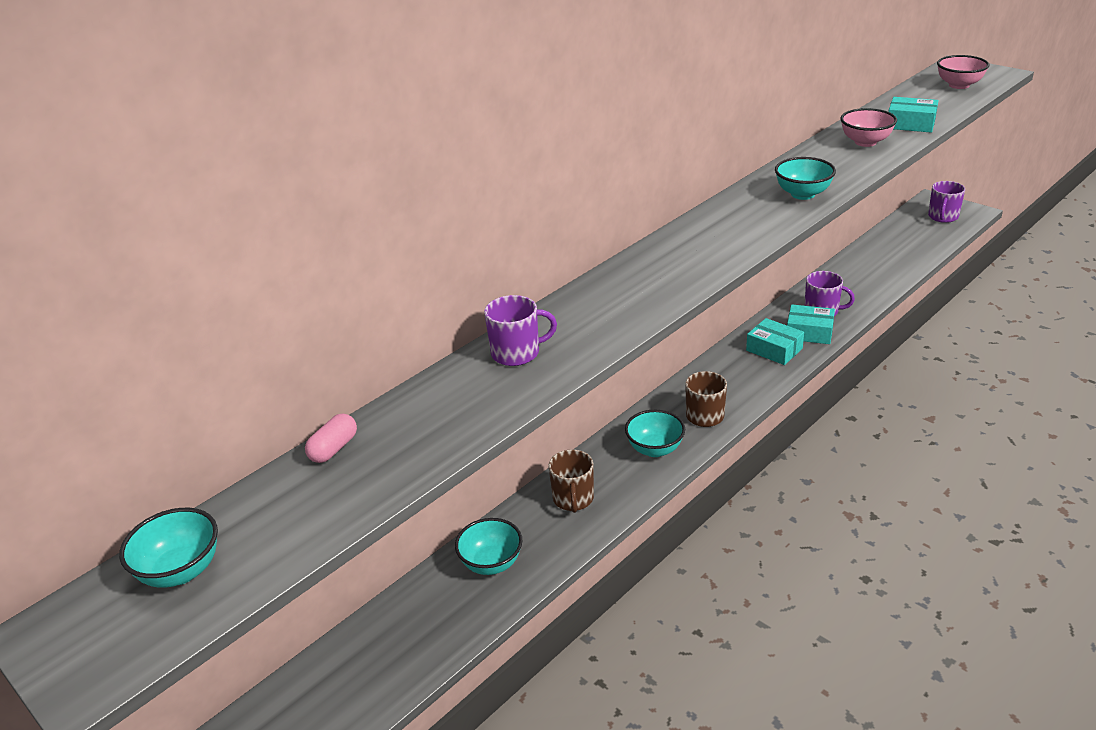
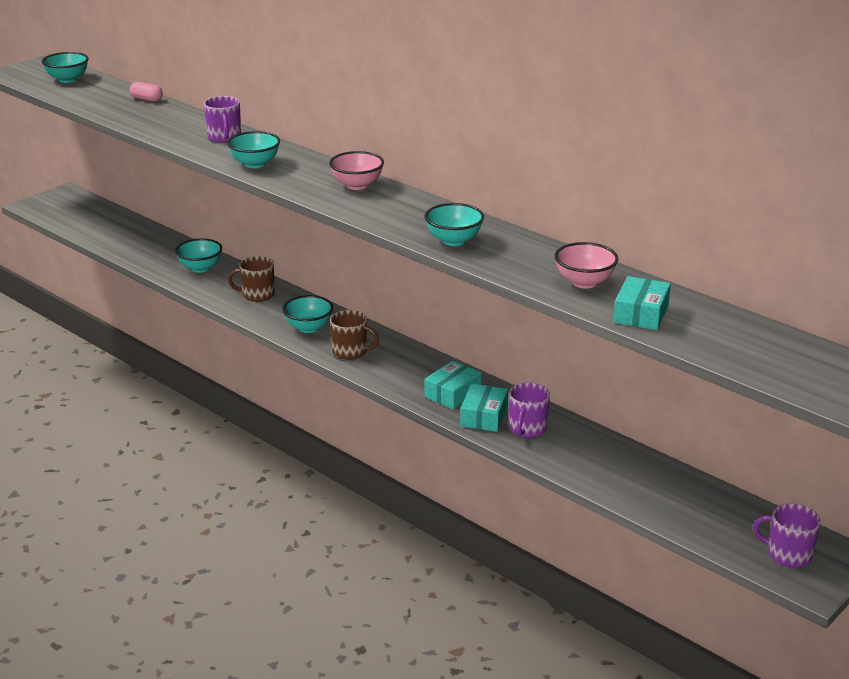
camera: 85 degrees right, 5 degrees down
pink bowl [937,55,989,89] -> pink bowl moved to [329,151,384,190]
none -> turquoise bowl [227,131,280,168]

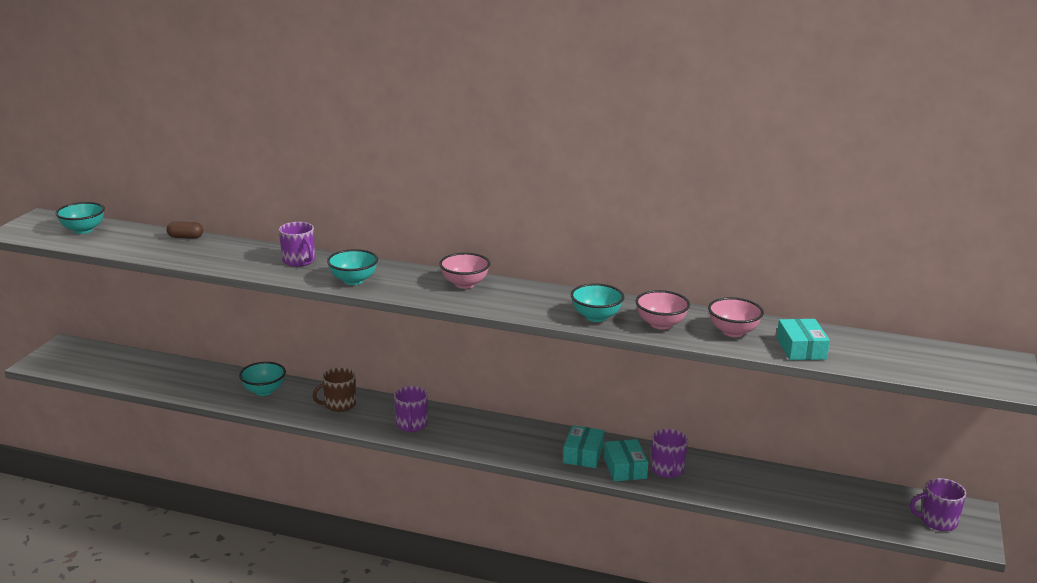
camera: 25 degrees left, 5 degrees down
pink capsule [130,82,163,102] -> brown capsule [166,221,203,239]
turquoise bowl [282,295,333,333] -> purple mug [394,386,428,432]
brown mug [330,310,379,360] -> none
none -> pink bowl [636,290,690,330]

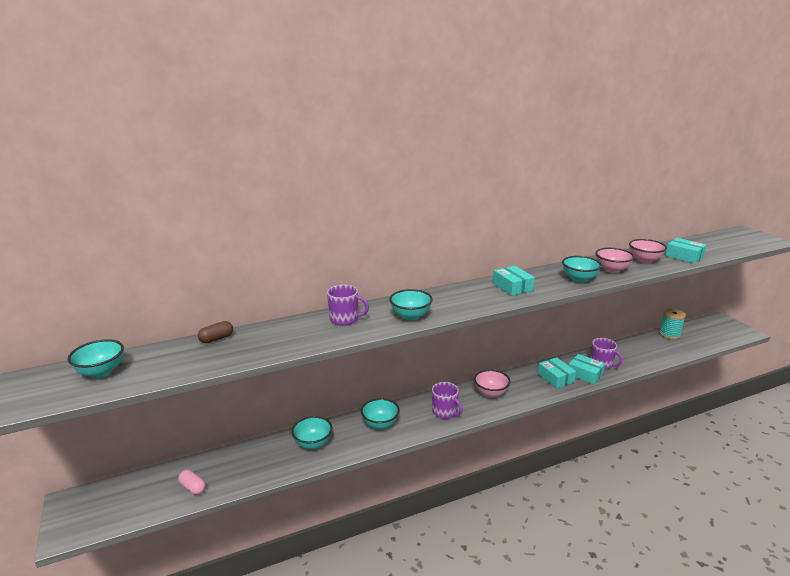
camera: 40 degrees left, 0 degrees up
brown mug [312,368,356,412] -> turquoise bowl [361,398,400,430]
pink bowl [440,253,490,289] -> pink bowl moved to [474,370,510,398]
purple mug [910,478,966,531] -> none
none -> pink capsule [178,470,206,495]
none -> turquoise box [493,266,535,296]
none -> turquoise spool [659,309,686,339]

